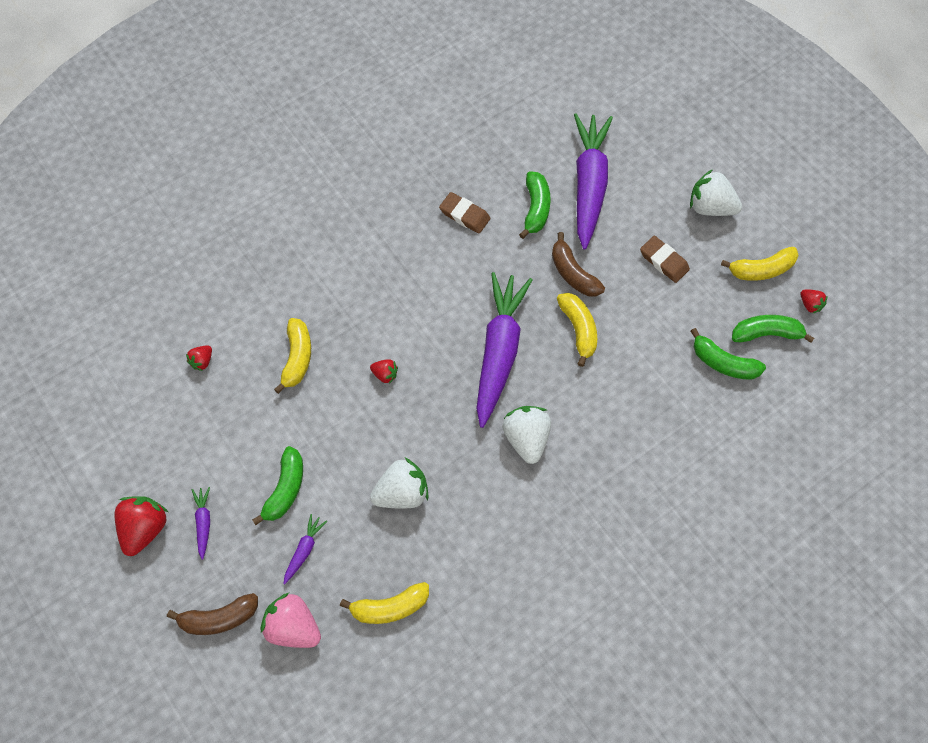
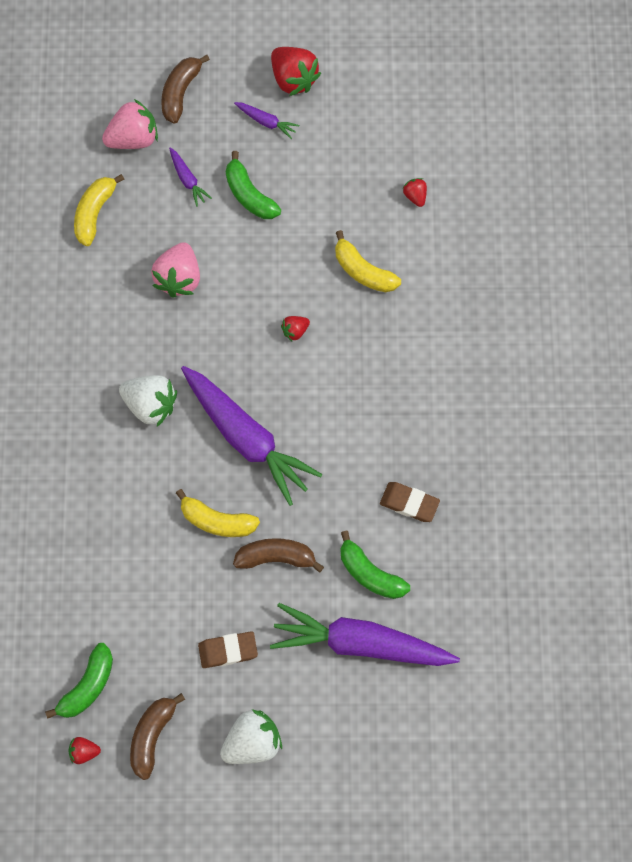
camera: 125 degrees right, 5 degrees up
white strawberry [370,458,429,509] -> pink strawberry [151,242,200,298]
brown eraser [439,192,491,234] -> brown eraser turned 45 degrees clockwise [380,482,440,522]
purple carrot [574,113,613,250] -> purple carrot turned 150 degrees clockwise [270,603,460,666]
green banana [691,328,766,380] -> none
yellow banana [721,247,799,281] -> brown banana [130,693,185,780]

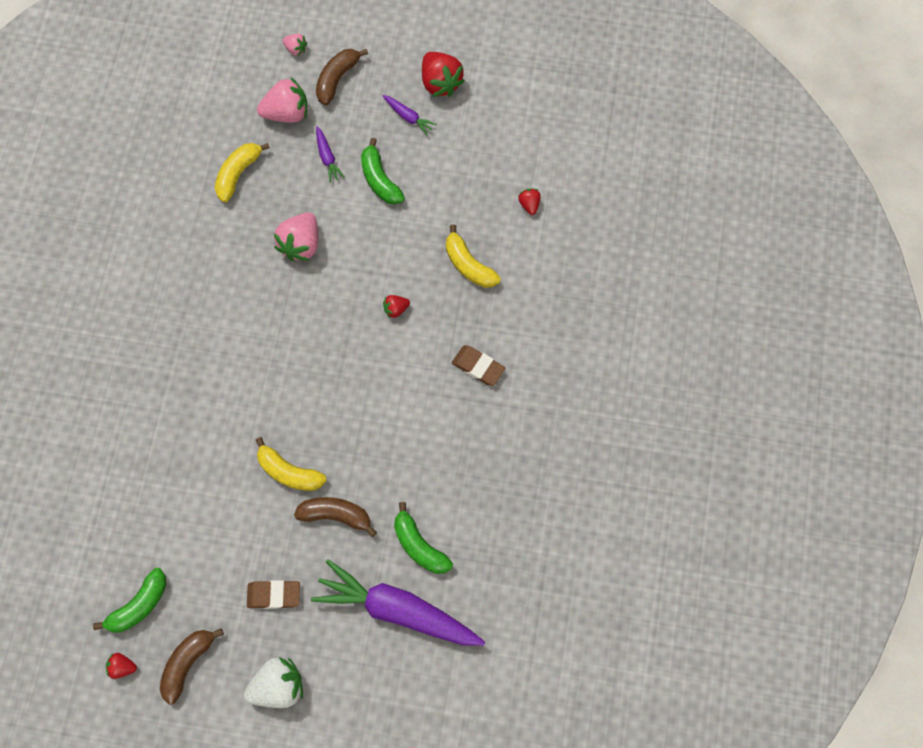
camera: 10 degrees right, 0 degrees up
white strawberry [119,375,177,427] -> none
purple carrot [181,366,323,506] -> none
brown eraser [380,482,440,522] -> brown eraser moved to [452,345,505,386]
none -> pink strawberry [283,34,307,56]

